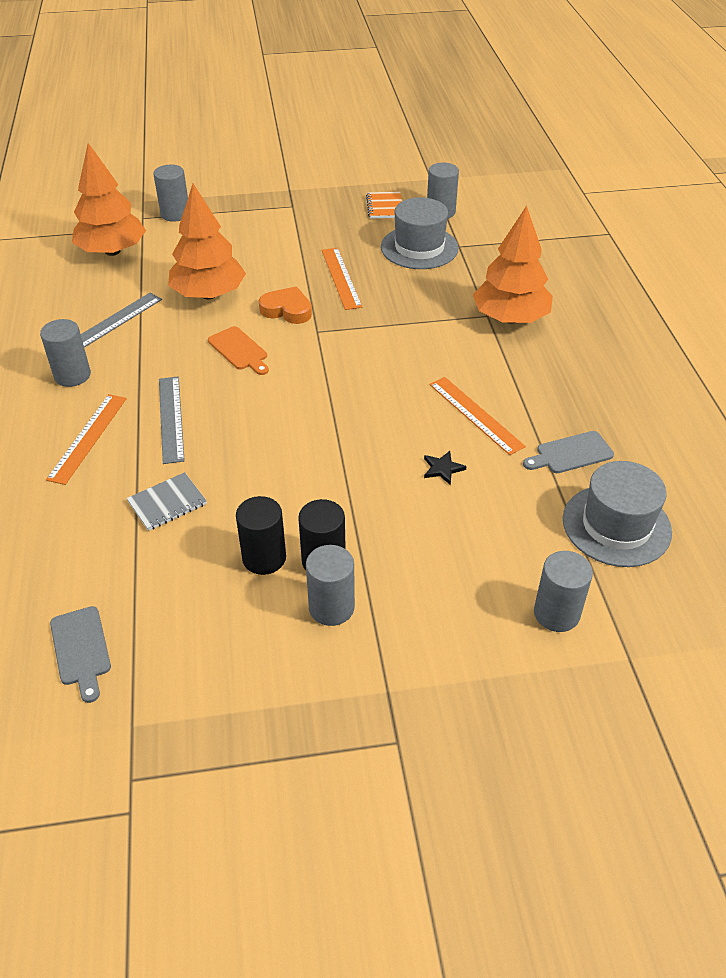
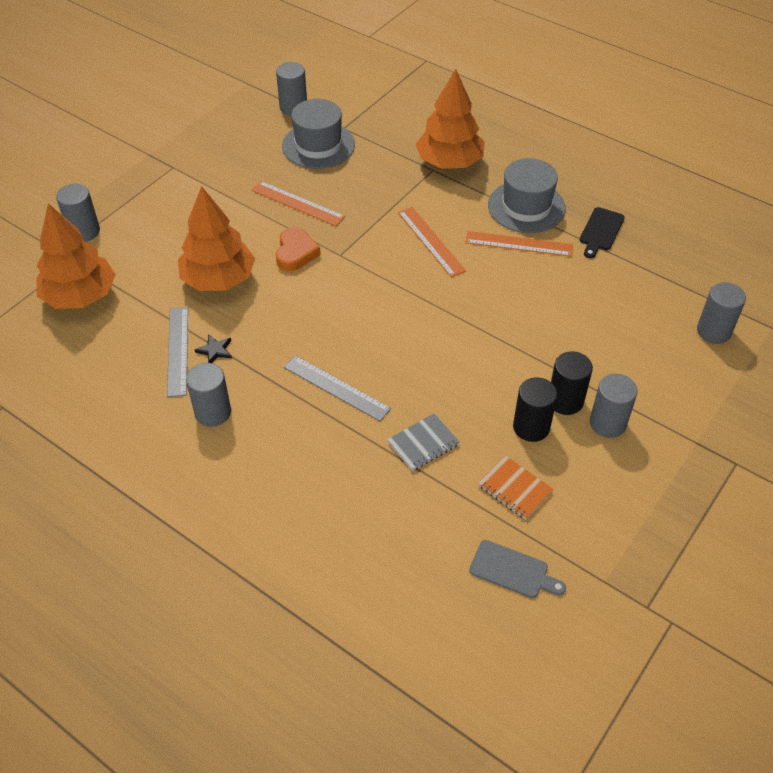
camera: 45 degrees left, 5 degrees up
orange ruler [46,394,127,485] -> orange ruler moved to [398,207,466,277]
grey notebook [127,472,207,531] -> grey notebook turned 45 degrees clockwise [387,413,460,471]
orange cutting board [208,326,269,375] -> none
orange heart [259,286,312,324] -> orange heart turned 120 degrees clockwise [276,227,321,272]
orange notebook [366,192,402,219] -> orange notebook moved to [478,456,553,520]
black star [424,451,467,485] -> black star moved to [195,334,232,363]
grey cutting board [523,431,614,473] -> black cutting board [580,207,625,259]
grey hat [563,461,672,567] -> grey hat moved to [488,158,566,233]

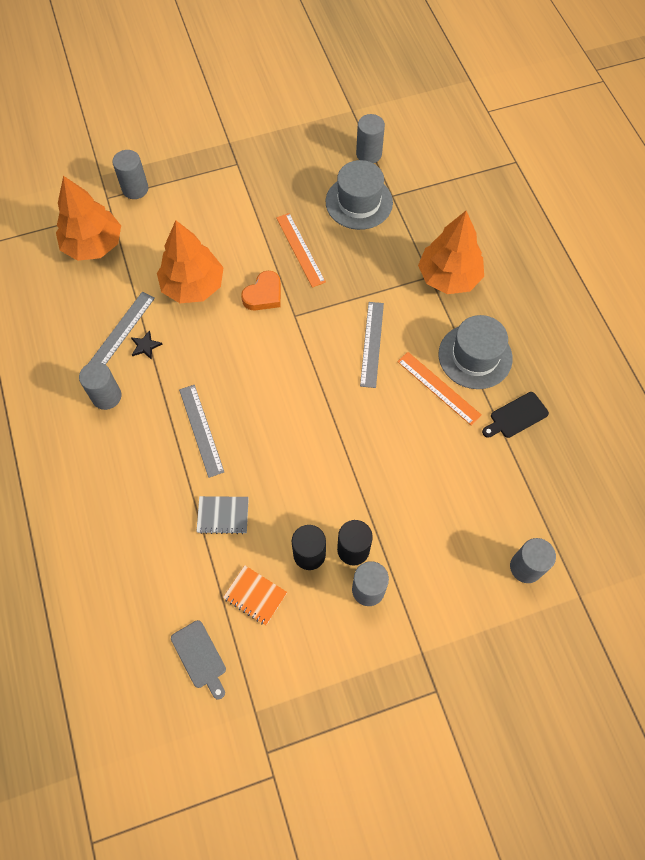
camera: 35 degrees right, 15 degrees up
orange ruler [398,207,466,277] -> grey ruler [360,302,384,388]
orange notebook [478,456,553,520] -> orange notebook turned 45 degrees counterclockwise [223,565,287,625]

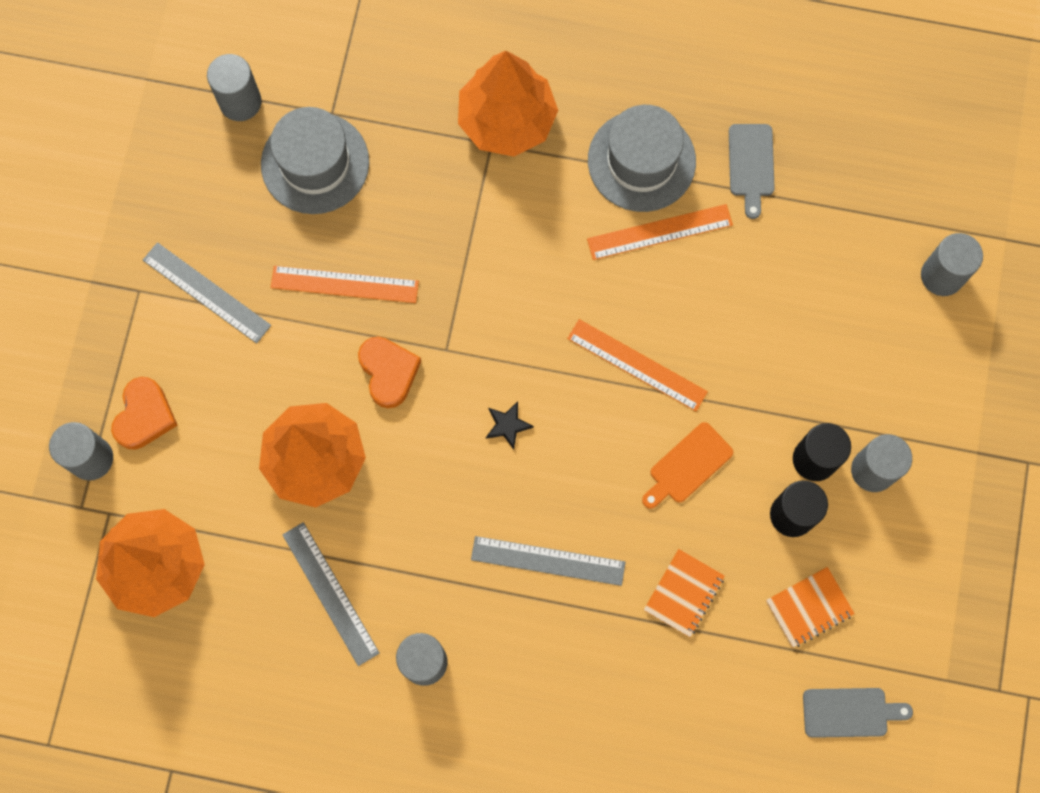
camera: 60 degrees left, 10 degrees up
black star [131,330,162,360] -> black star moved to [486,401,534,450]
grey notebook [196,496,249,534] -> orange notebook [644,549,725,637]
grey ruler [360,302,384,388] -> grey ruler moved to [143,242,271,344]
black cutting board [482,392,549,438] -> grey cutting board [729,124,775,219]
none -> orange heart [111,377,178,450]
none -> orange ruler [567,319,708,412]
none -> orange cutting board [642,422,734,509]

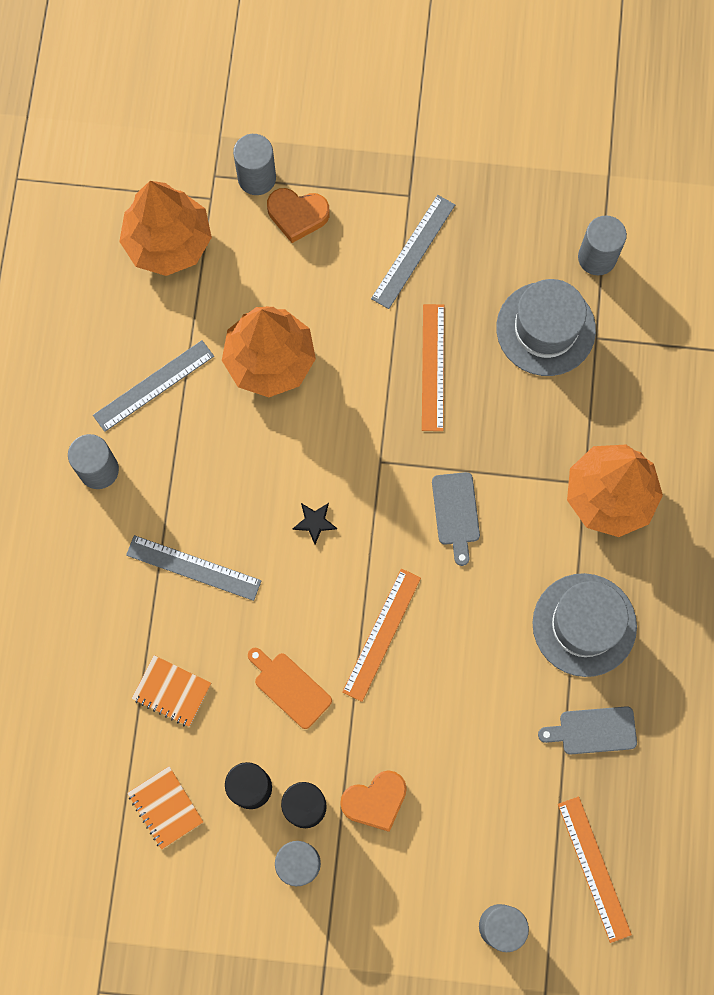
camera: 85 degrees right, 0 degrees up
orange heart [358,336,421,408] -> orange heart moved to [340,770,407,832]
grey ruler [471,536,626,586] -> grey ruler turned 75 degrees counterclockwise [126,535,262,601]
orange ruler [587,204,733,260] -> orange ruler moved to [558,796,632,943]
grey cutting board [803,688,913,738] -> grey cutting board moved to [432,472,480,566]

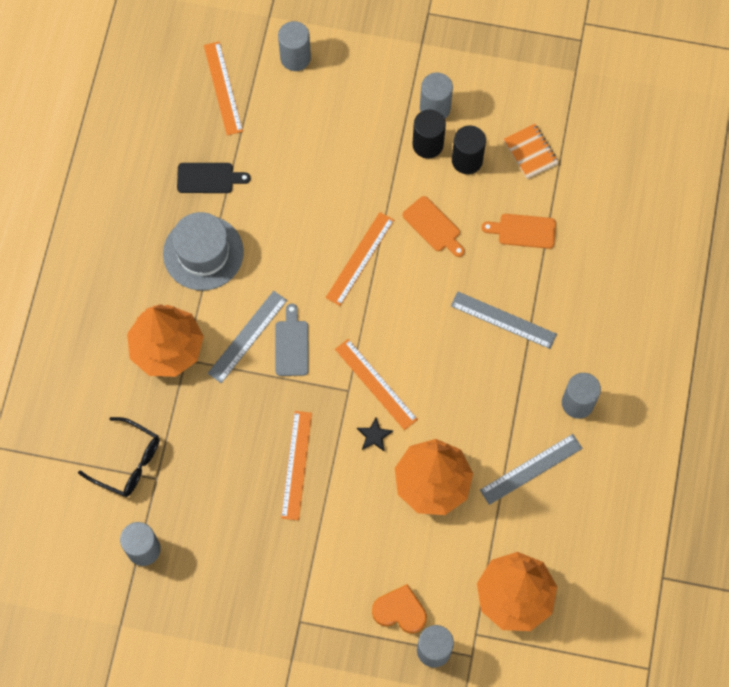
camera: 175 degrees left, 5 degrees down
orange notebook [132,655,211,727] -> orange cutting board [481,214,556,249]
black star [293,503,337,544] -> black star moved to [357,417,393,452]
orange heart [340,770,407,832] -> none
grey ruler [371,195,455,309] -> grey ruler moved to [207,291,287,383]
grey hat [496,279,596,376] -> none
grey cutting board [538,706,637,754] -> black cutting board [177,163,251,193]
none -> black glasses [78,417,159,497]
none -> orange ruler [335,339,418,430]

